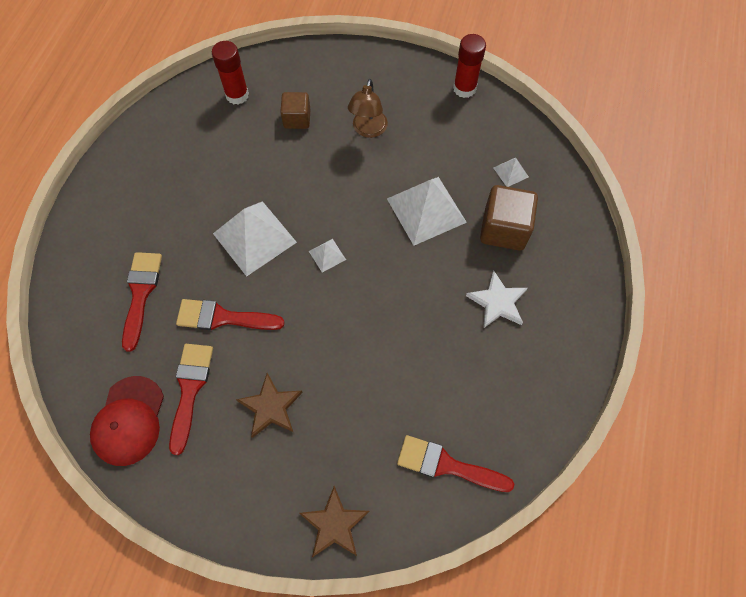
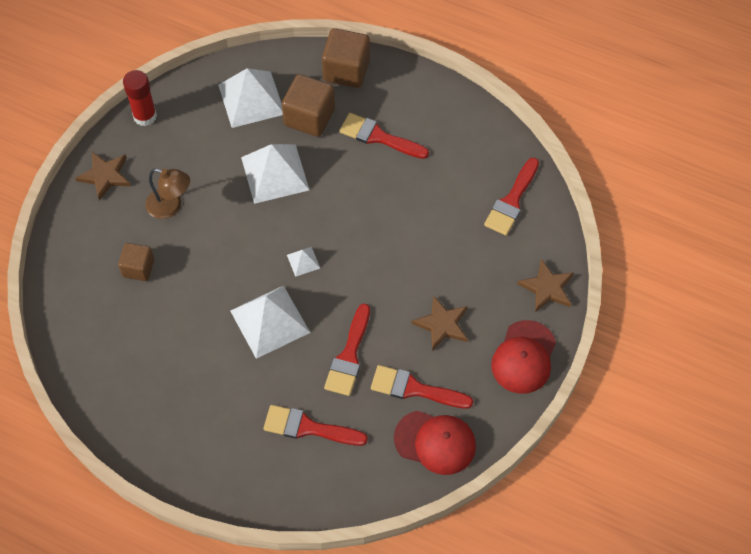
camera: 80 degrees left, 5 degrees down
red glue stick [212,41,249,105] -> none
white star [466,271,528,329] -> red brush [339,113,429,159]
white pyramid [493,158,529,187] -> white pyramid [218,68,283,128], size x2.22
none -> brown star [75,152,131,201]
none -> brown cube [322,28,370,88]
none -> red cap [491,320,556,394]

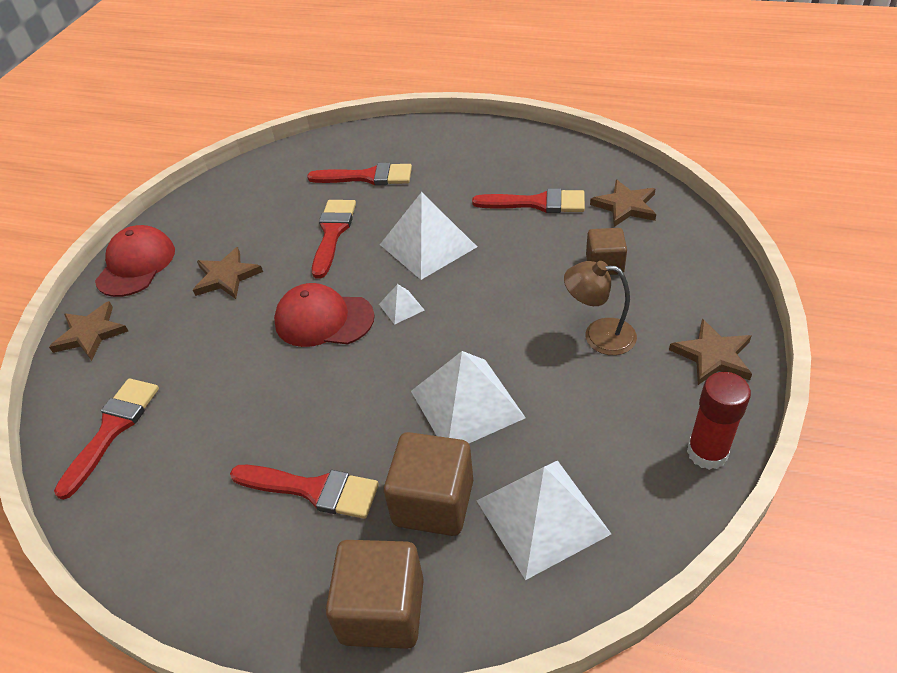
camera: 175 degrees right, 15 degrees down
red brush [371,365,473,409] -> red brush moved to [472,188,585,213]
red cap [394,411,476,475] -> red cap moved to [274,283,375,347]
none -> brown star [590,180,656,227]

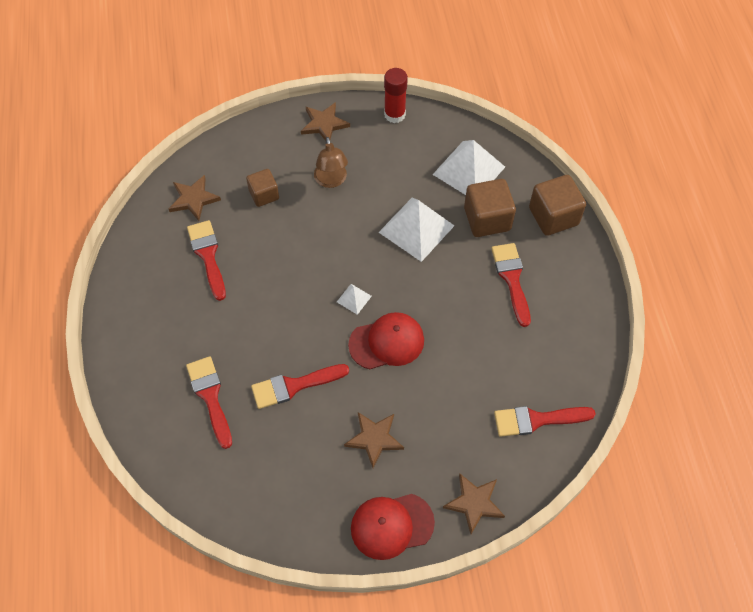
camera: 120 degrees left, 15 degrees up
red cap [274,283,375,347] -> red cap turned 90 degrees counterclockwise [348,312,424,369]
white pyramid [380,192,477,280] -> none

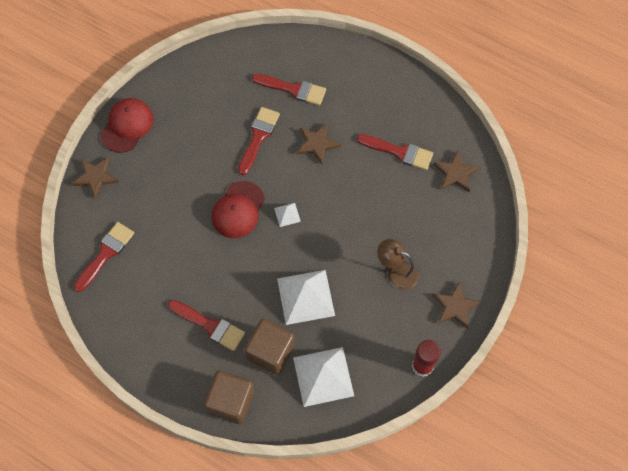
camera: 130 degrees right, 5 degrees up
brown cube [246,169,279,207] -> none
brown star [344,412,404,468] -> brown star moved to [296,123,341,165]

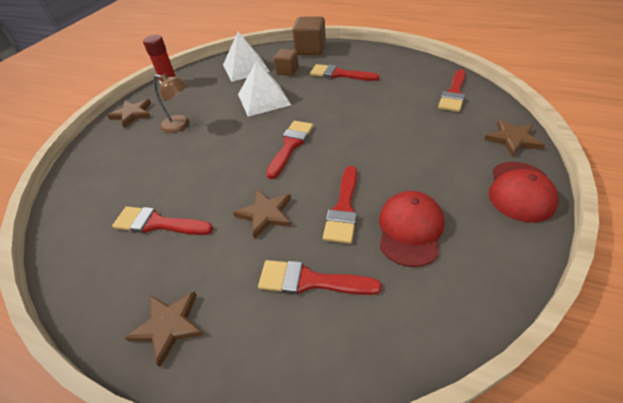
camera: 175 degrees right, 20 degrees down
red cap [212,181,265,238] -> red cap moved to [379,191,444,267]
brown cube [244,319,295,375] -> brown cube [274,49,299,76], size x0.63
white pyramid [274,203,301,227] -> red brush [266,121,313,179]
brown star [434,150,480,192] -> brown star moved to [125,291,204,367]

